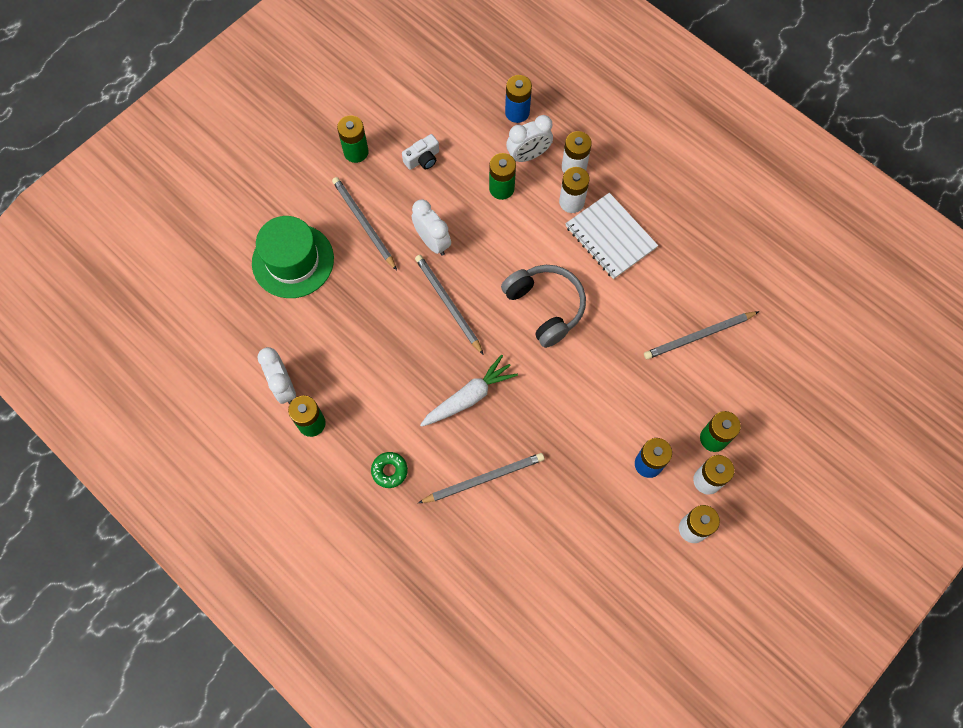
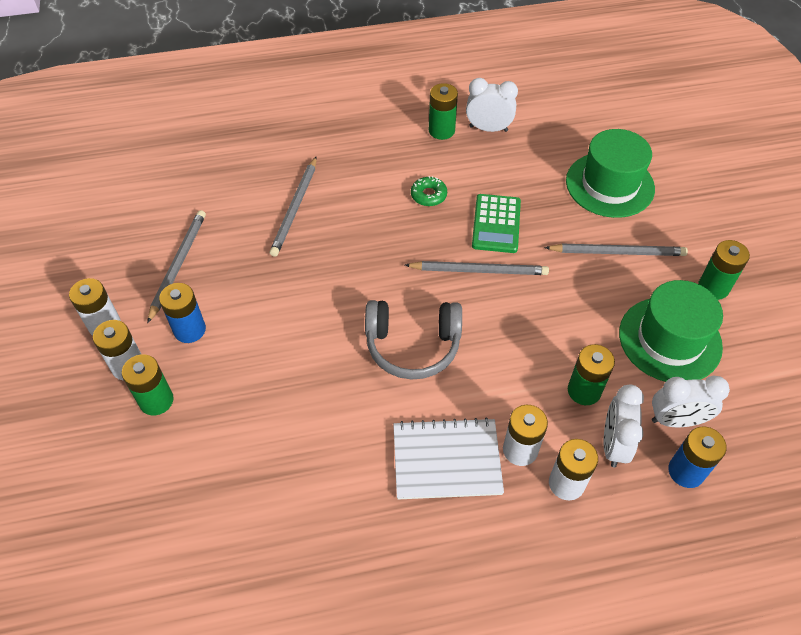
camera: 125 degrees right, 15 degrees down
green donut [371,452,408,488] -> green donut moved to [411,176,447,206]
white camera [402,134,439,170] -> green hat [619,280,723,382]
white clock [412,199,451,256] -> white clock moved to [652,376,730,427]
white carrot [420,355,518,427] -> none
grey pencil [644,311,759,359] -> grey pencil moved to [147,210,206,323]
none -> green calculator [472,194,521,253]

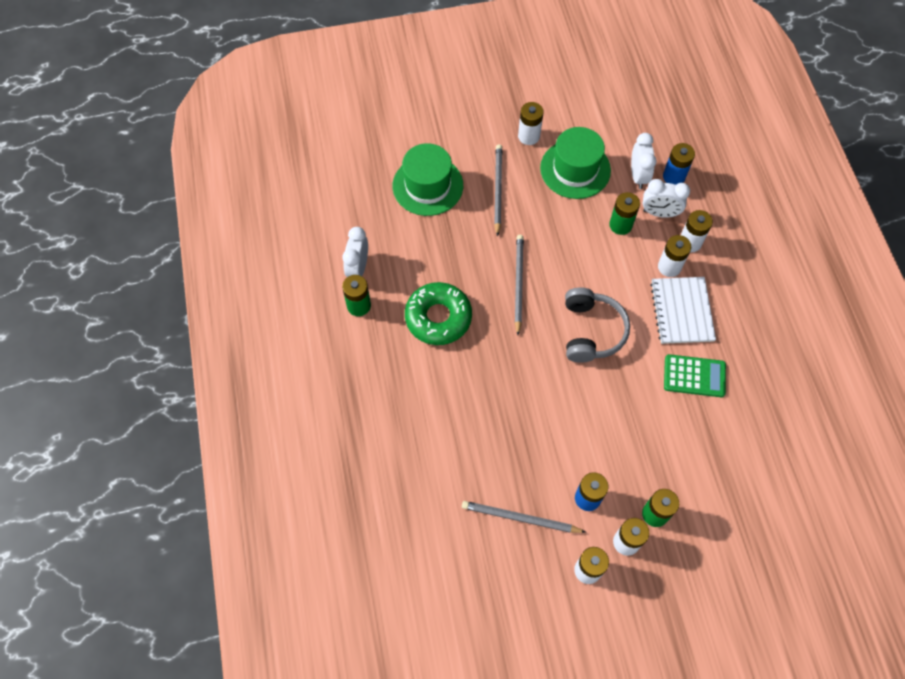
camera: 90 degrees left, 10 degrees up
grey pencil [270,156,317,257] -> none
green donut [411,176,447,206] -> green donut [405,282,472,345], size x2.14
green calculator [472,194,521,253] -> green calculator moved to [664,354,726,397]
green battery [698,240,750,300] -> white battery [518,102,544,145]

